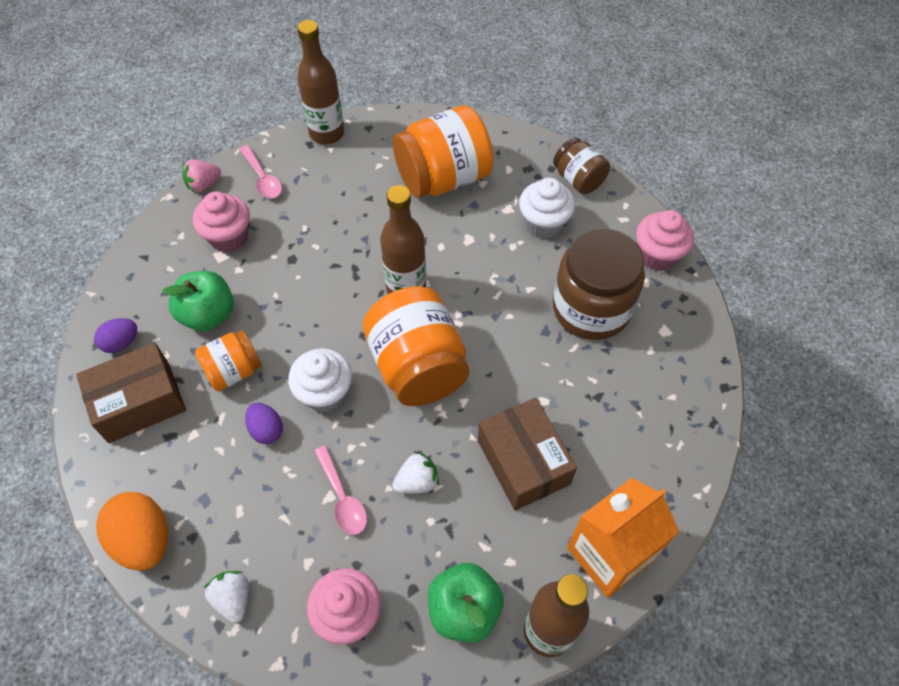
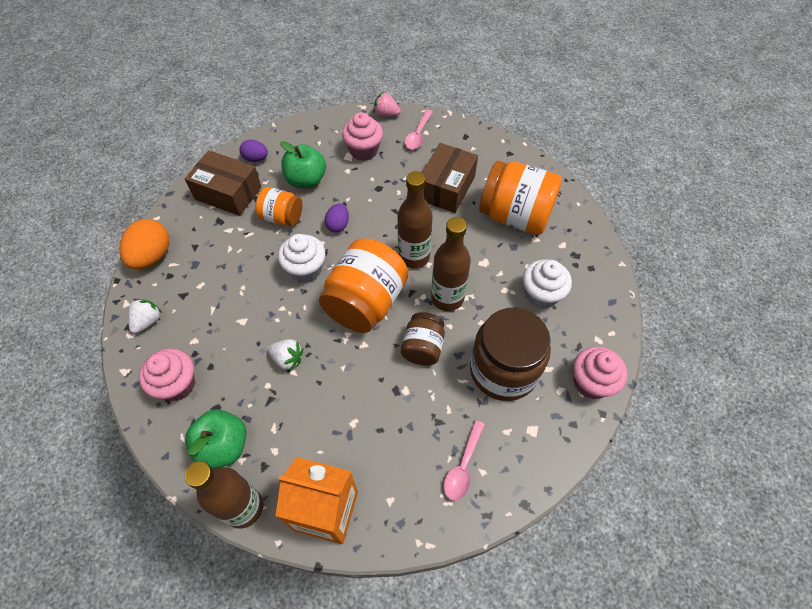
camera: 50 degrees right, 0 degrees up
purple egg [245,403,283,444] -> purple egg moved to [324,203,349,233]
brown bottle [297,20,344,144] -> brown bottle moved to [431,217,471,311]
pink spoon [314,446,367,535] -> pink spoon moved to [444,420,485,501]
brown box [478,398,577,510] -> brown box moved to [422,143,478,213]
brown jar [553,138,610,194] -> brown jar moved to [401,312,445,366]

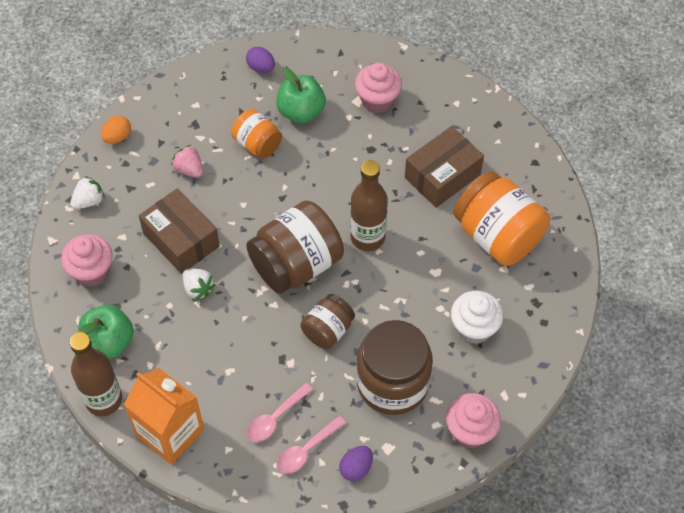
camera: 25 degrees right, 0 degrees up
orange egg [119,219,169,269] -> orange egg [101,116,131,144], size x0.58
brown box [185,150,261,216] -> brown box moved to [139,188,220,274]
white cupcake [278,234,325,283] -> none
orange jar [319,238,408,333] -> brown jar [246,201,344,294]
purple egg [324,203,349,233] -> purple egg moved to [339,446,373,481]
pink strawberry [374,92,401,117] -> pink strawberry moved to [171,145,203,178]
pink spoon [405,110,433,149] -> pink spoon moved to [247,383,313,442]
brown bottle [431,217,471,311] -> none

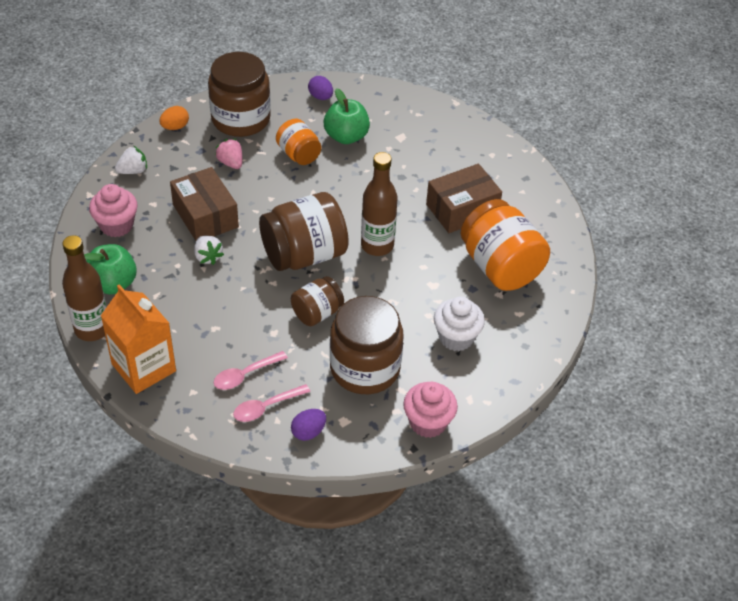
camera: 10 degrees right, 10 degrees down
pink cupcake [355,63,402,113] -> none
none -> brown jar [208,52,271,137]

